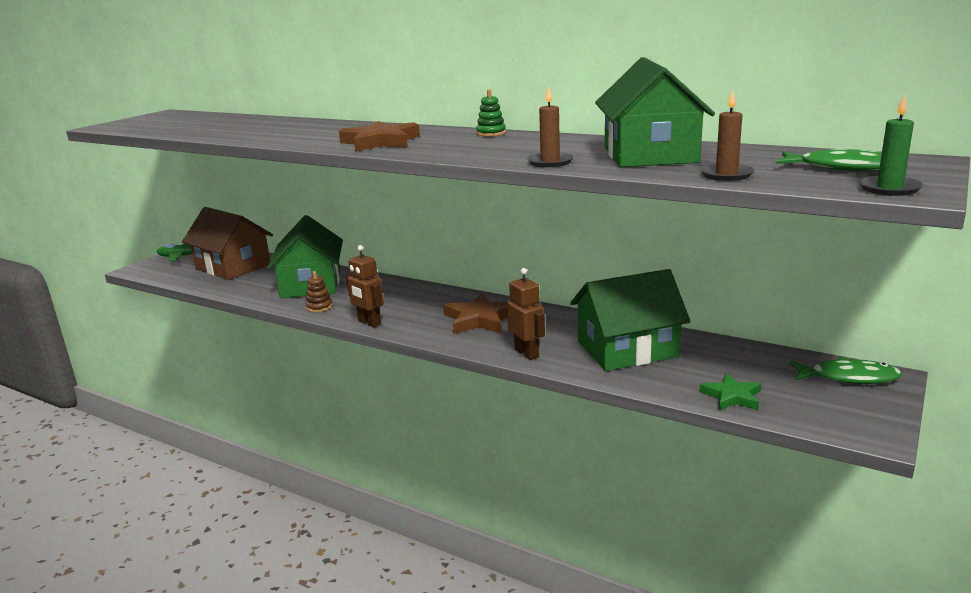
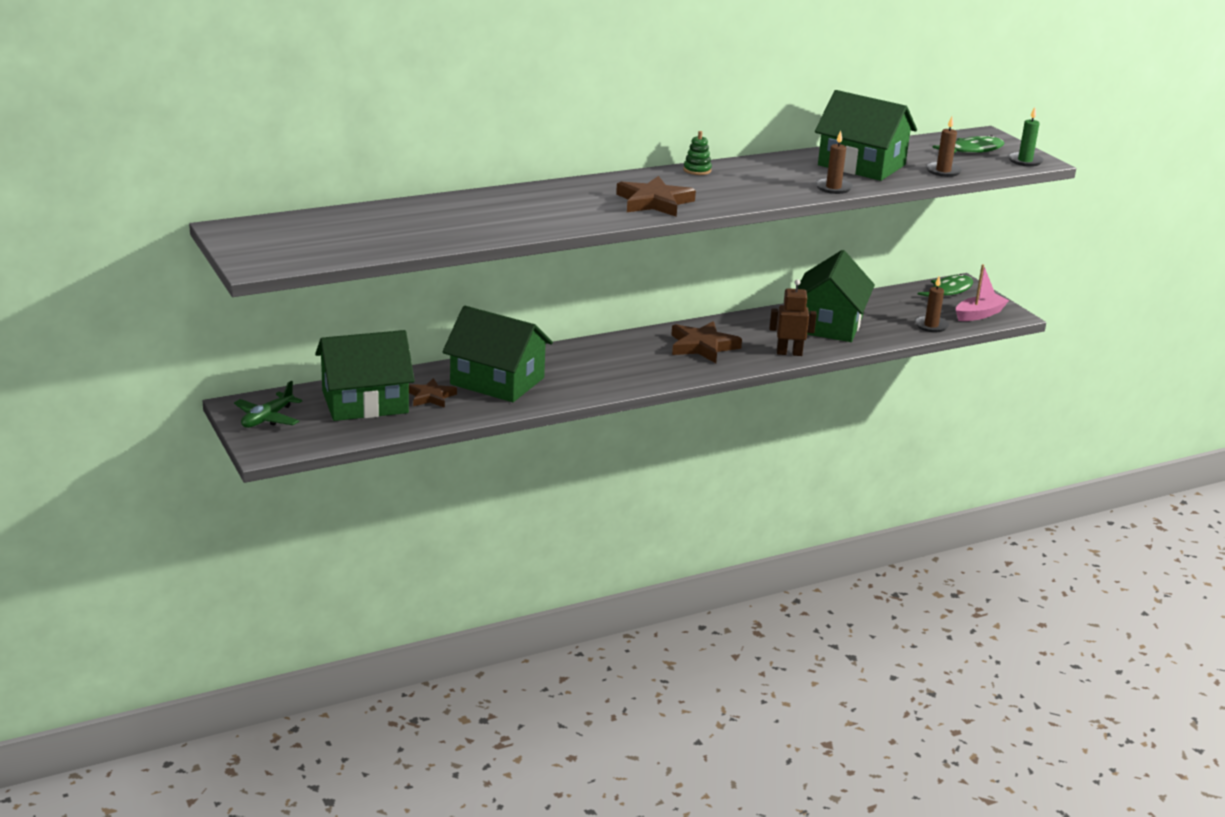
camera: 60 degrees left, 5 degrees up
brown house [182,207,273,280] -> green house [315,330,415,421]
brown stacking toy [306,271,333,312] -> none
brown robot [346,245,384,327] -> none
green star [700,373,761,410] -> brown candle [915,276,949,332]
none -> brown star [409,378,457,408]
none -> pink boat [956,264,1009,321]

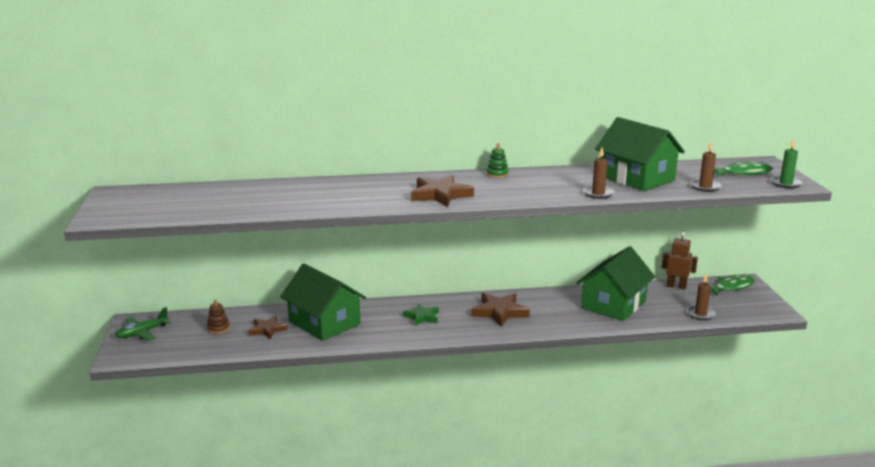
camera: 20 degrees right, 5 degrees down
green house [315,330,415,421] -> brown stacking toy [207,299,230,334]
brown robot [769,279,817,356] -> brown robot moved to [661,232,698,289]
pink boat [956,264,1009,321] -> none
none -> green star [403,303,439,326]

